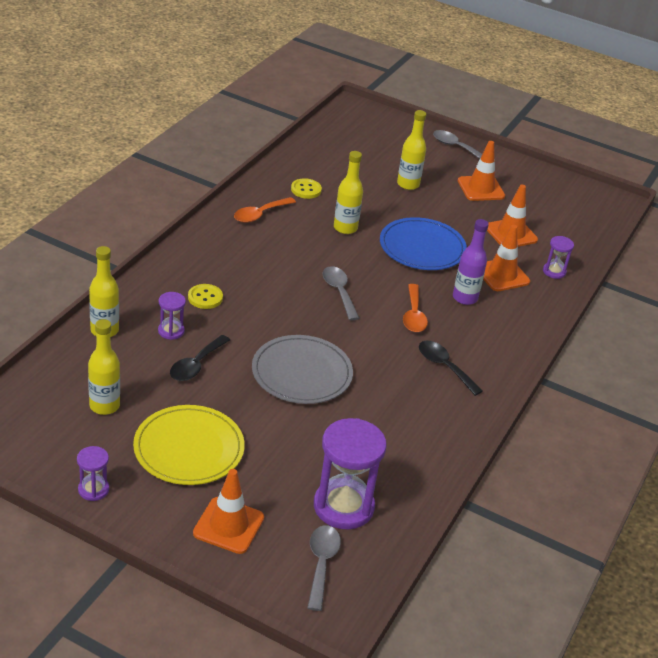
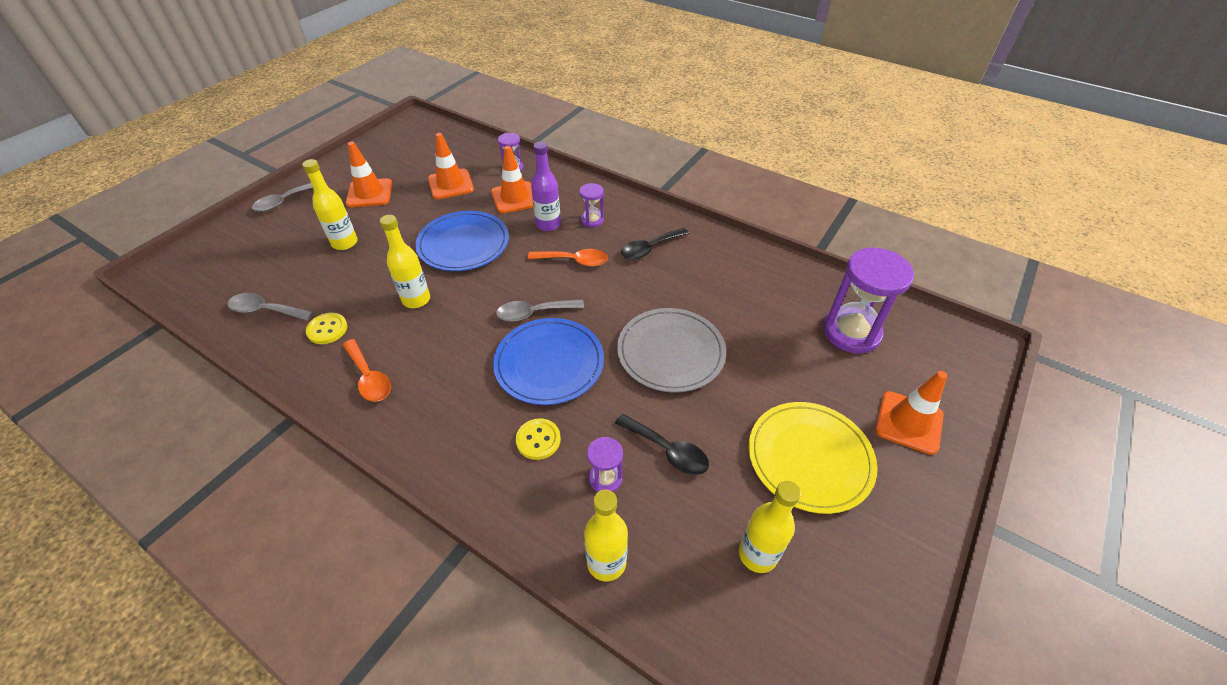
camera: 80 degrees left, 10 degrees up
purple hourglass [77,446,109,501] -> purple hourglass moved to [579,183,604,228]
grey spoon [307,526,341,611] -> grey spoon moved to [228,293,313,321]
none -> blue plate [493,318,604,405]

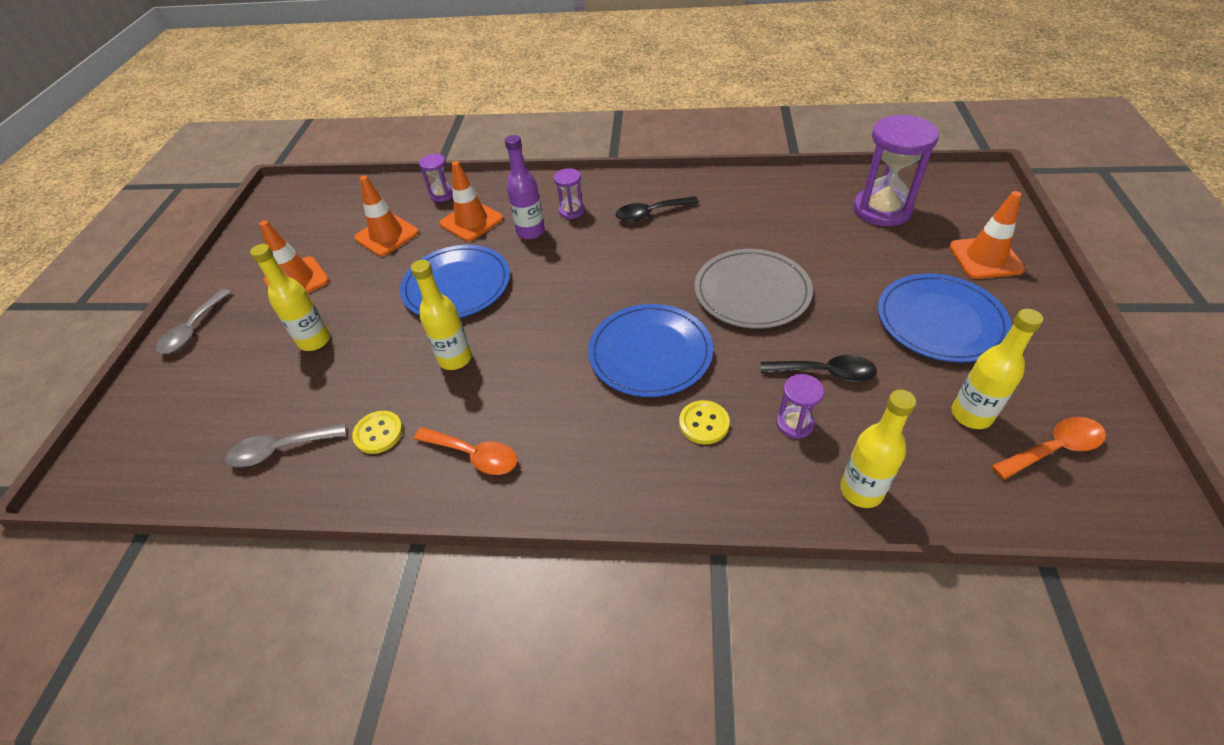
camera: 25 degrees left, 0 degrees up
grey spoon [496,299,584,322] -> none
orange spoon [528,249,608,266] -> orange spoon moved to [991,417,1106,480]
black spoon [621,228,689,259] -> black spoon turned 45 degrees clockwise [616,196,699,222]
yellow plate [748,402,878,514] -> blue plate [878,273,1012,363]

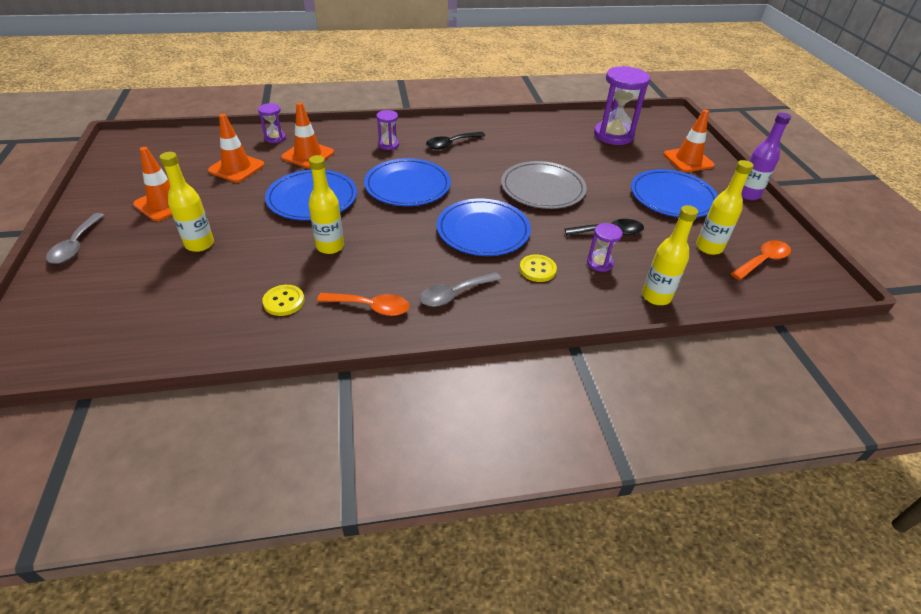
camera: 20 degrees left, 5 degrees down
grey spoon [225,424,346,467] -> grey spoon moved to [419,272,502,307]
purple bottle [505,135,545,240] -> purple bottle moved to [741,113,791,200]
none -> blue plate [364,158,451,206]

